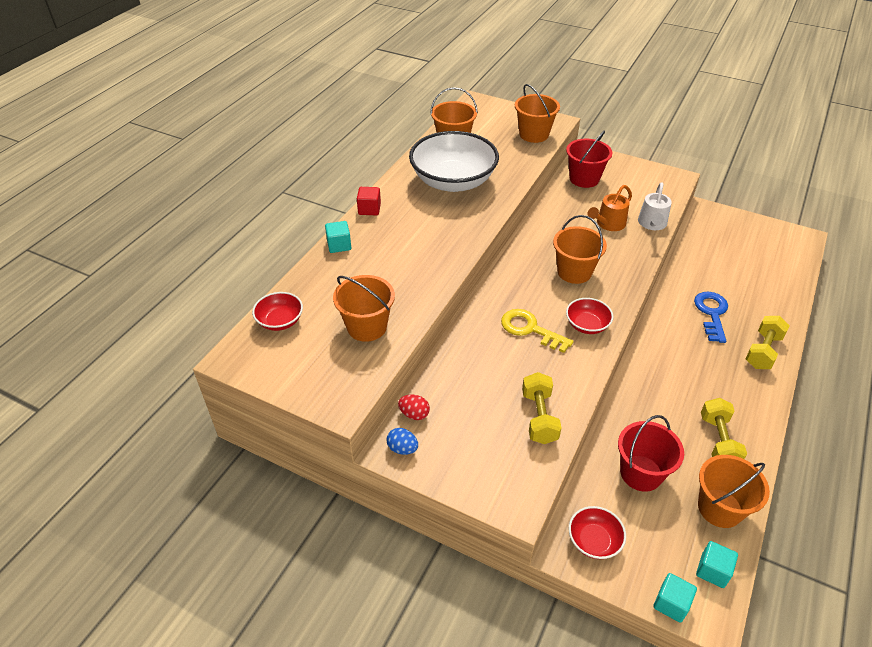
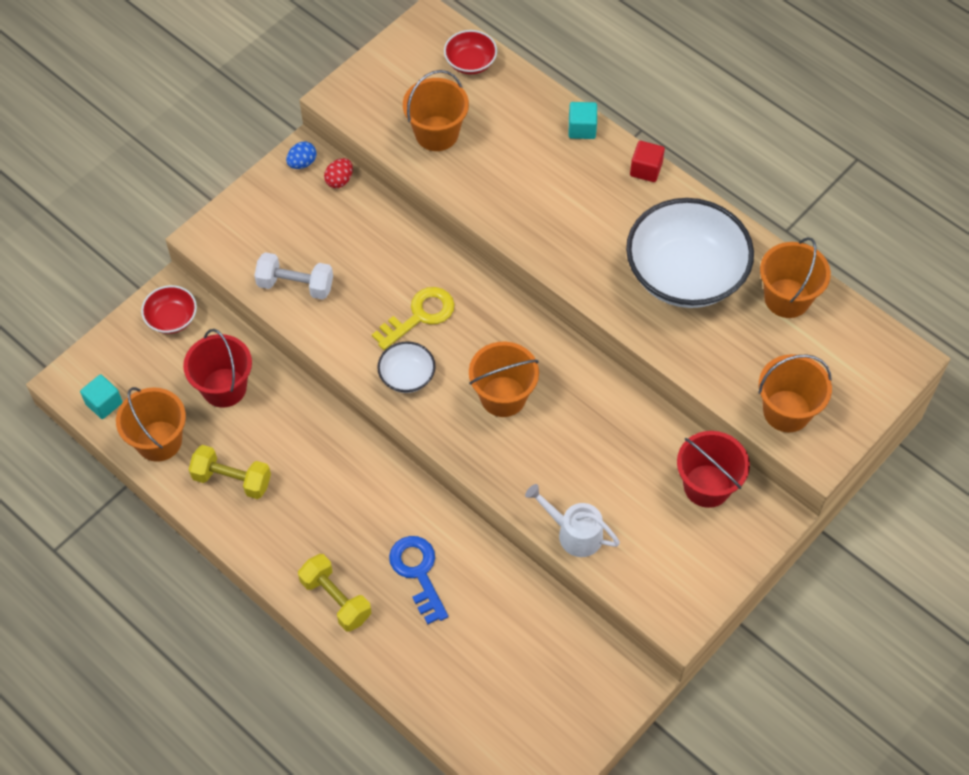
camera: 105 degrees right, 15 degrees up
yellow dumbbell [522,372,561,444] -> white dumbbell [254,252,333,300]
red bowl [566,298,613,334] -> white bowl [377,341,436,393]
orange watering can [587,185,632,231] -> none
turquoise cube [653,573,697,623] -> none
blue key [694,292,728,343] -> blue key turned 135 degrees counterclockwise [389,536,448,624]

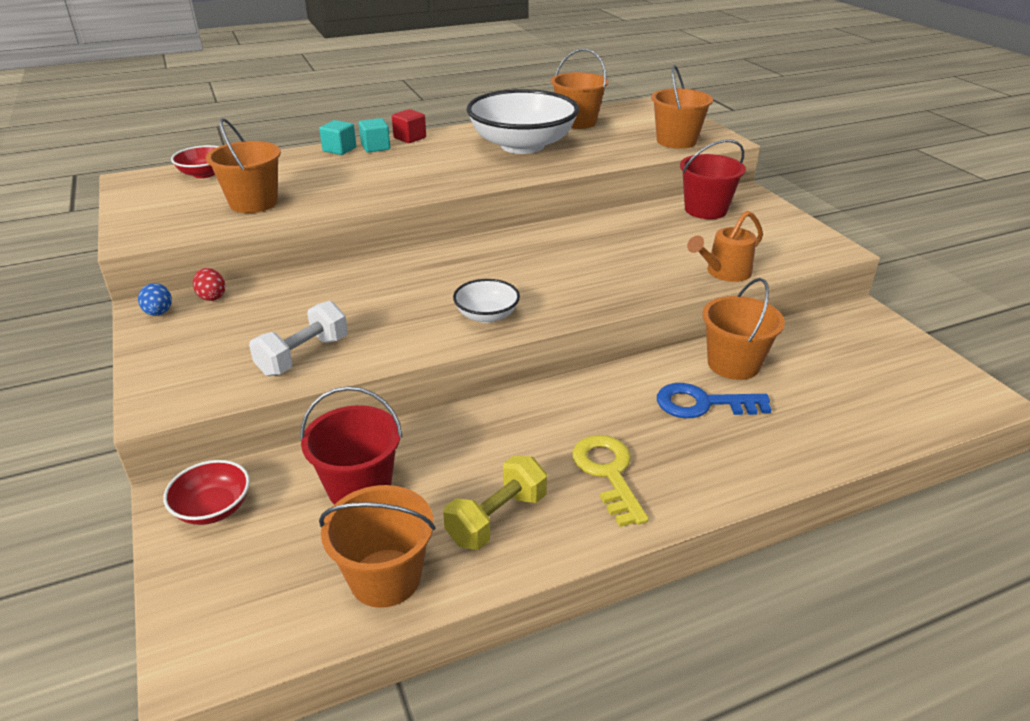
camera: 65 degrees left, 25 degrees down
turquoise cube [80,374,123,419] -> turquoise cube moved to [359,118,390,153]
yellow dumbbell [298,554,371,632] -> none
yellow key [372,287,455,350] -> yellow key moved to [572,435,649,527]
orange bucket [469,342,539,417] -> orange bucket moved to [703,278,785,380]
white watering can [525,484,620,557] -> orange watering can [687,211,763,282]

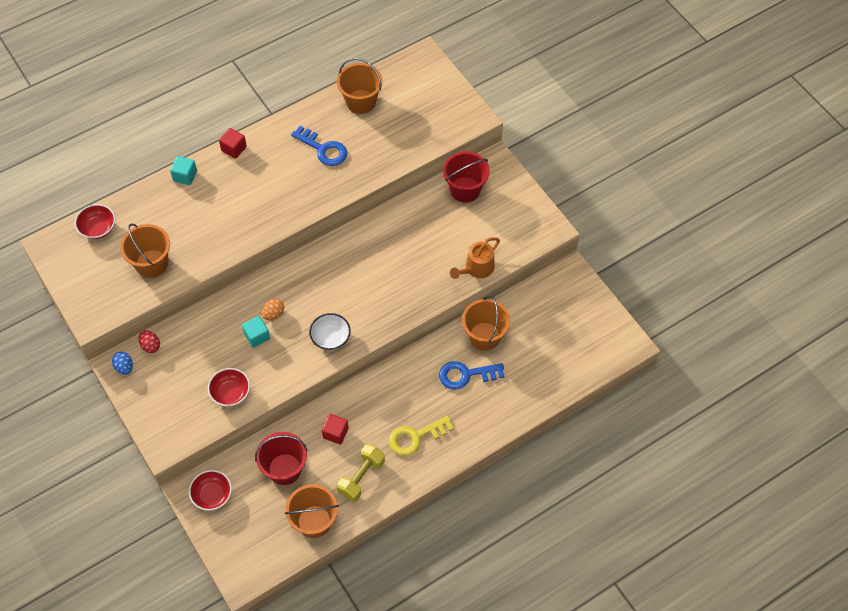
camera: 10 degrees left, 25 degrees up
white dumbbell [249,301,348,376] -> red bowl [208,368,250,406]
turquoise cube [359,118,390,153] -> turquoise cube moved to [242,316,270,348]
white bowl [467,89,579,154] -> blue key [291,126,347,166]
yellow key [572,435,649,527] -> yellow key turned 90 degrees counterclockwise [389,416,454,456]
orange bucket [651,65,713,149] -> none
none -> orange egg [262,299,284,320]
none -> red cube [322,414,349,444]

